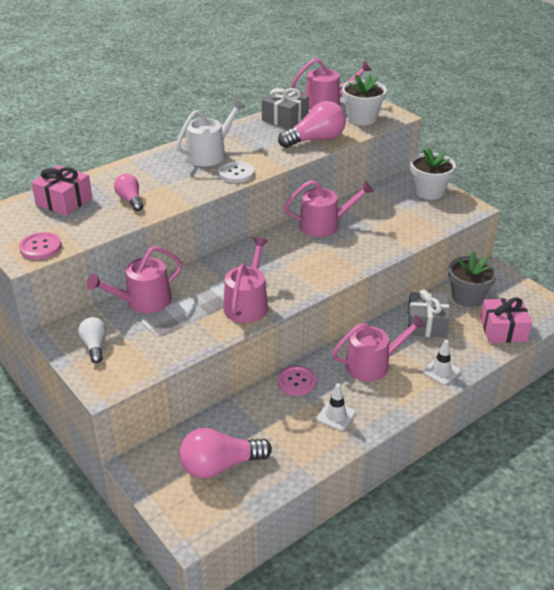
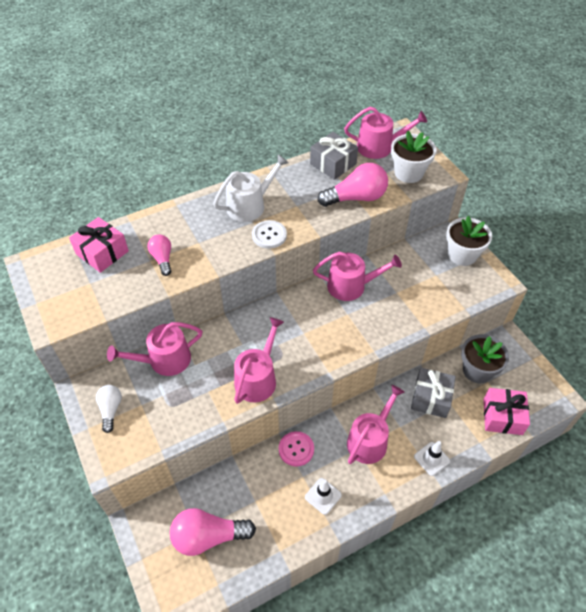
camera: 10 degrees right, 15 degrees up
pink button [19,232,62,260] -> none
pink watering can [332,315,426,382] -> pink watering can turned 45 degrees counterclockwise [347,385,405,464]

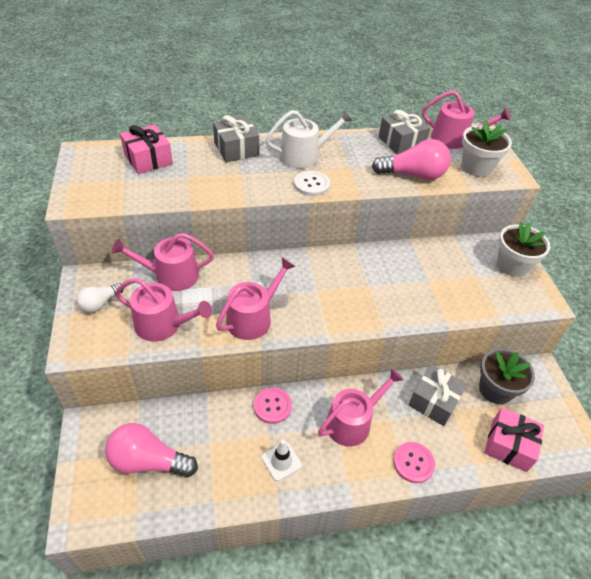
camera: 15 degrees right, 5 degrees down
white light bulb [96,385,122,433] -> white light bulb turned 150 degrees counterclockwise [77,283,124,313]
pink light bulb [147,235,171,276] -> none
pink watering can [313,252,402,301] -> pink watering can moved to [115,278,212,342]
white traffic cone [414,441,450,476] -> pink button [393,442,435,483]
none -> grey gift [213,115,259,162]

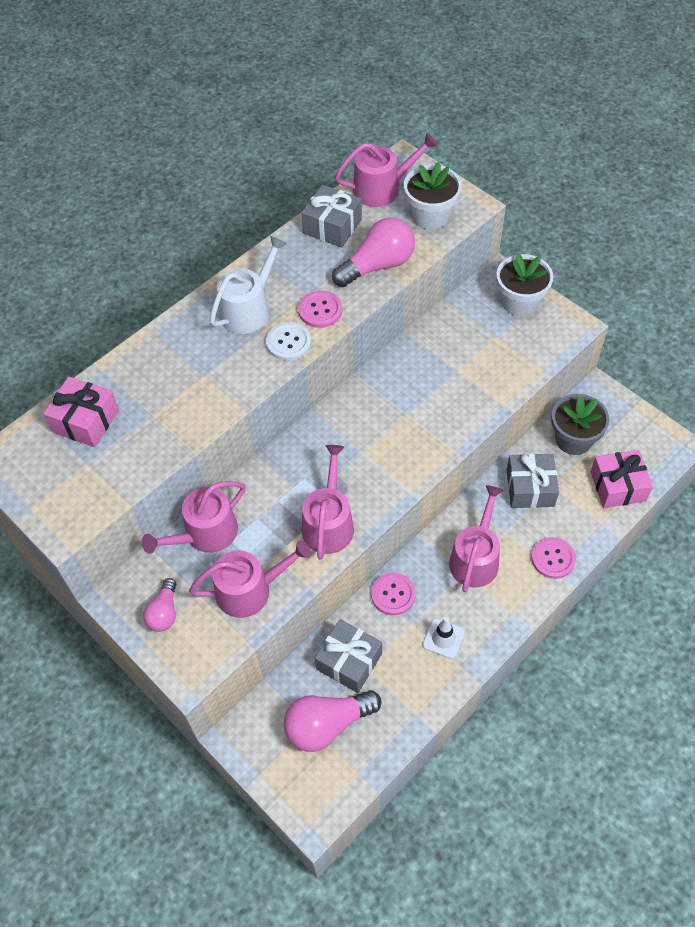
camera: 30 degrees left, 10 degrees up
white light bulb [77,283,124,313] -> pink light bulb [143,578,176,632]
grey gift [213,115,259,162] -> grey gift moved to [315,619,382,693]
none -> pink button [298,290,343,328]

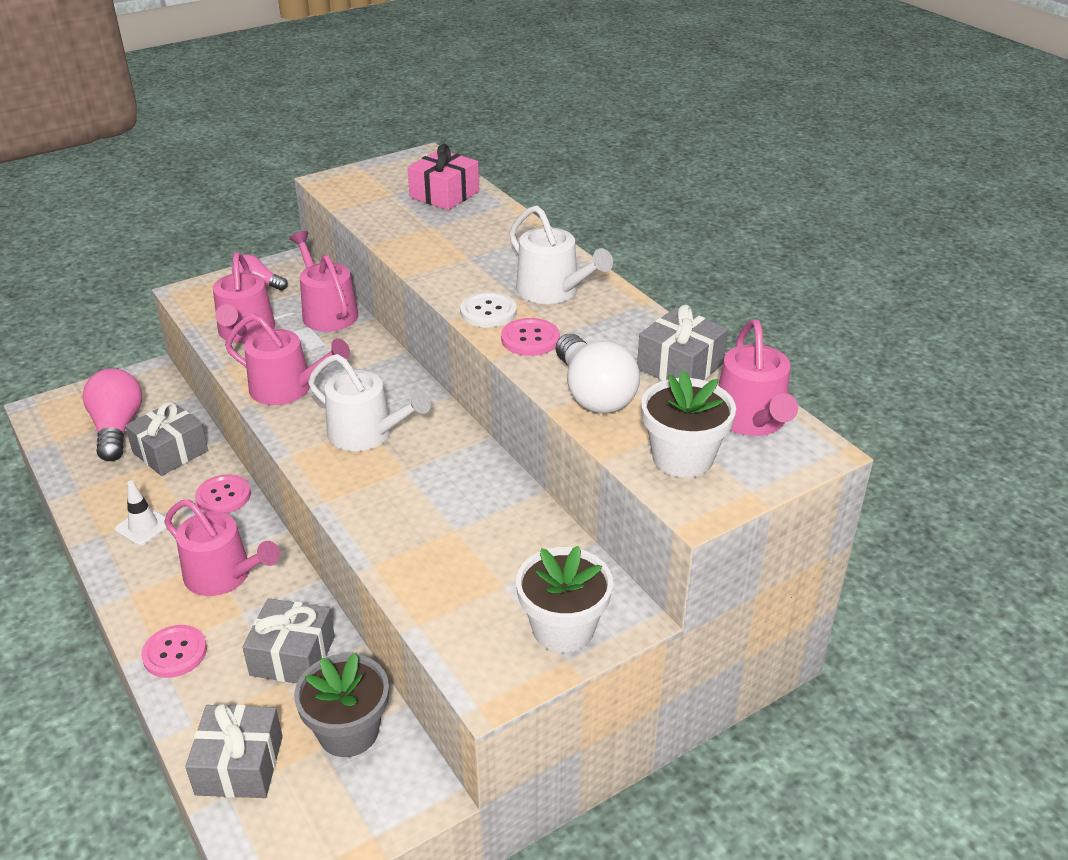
camera: 100 degrees right, 20 degrees down
pink light bulb [332,218,415,287] -> white light bulb [556,334,640,414]
pink gift [591,450,653,508] -> grey gift [185,704,283,798]
none -> white watering can [308,354,431,451]

